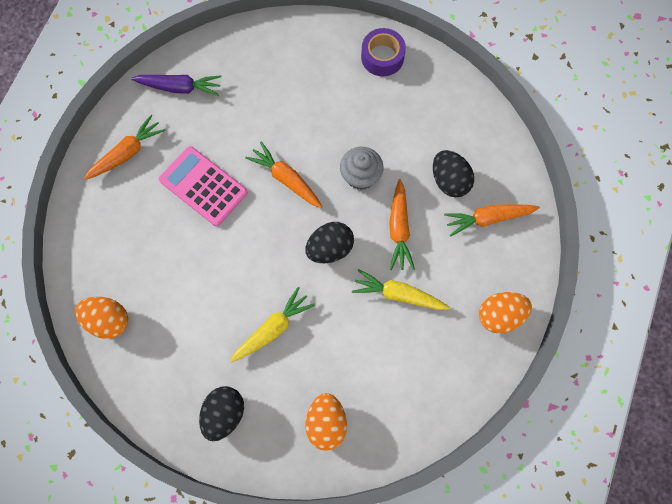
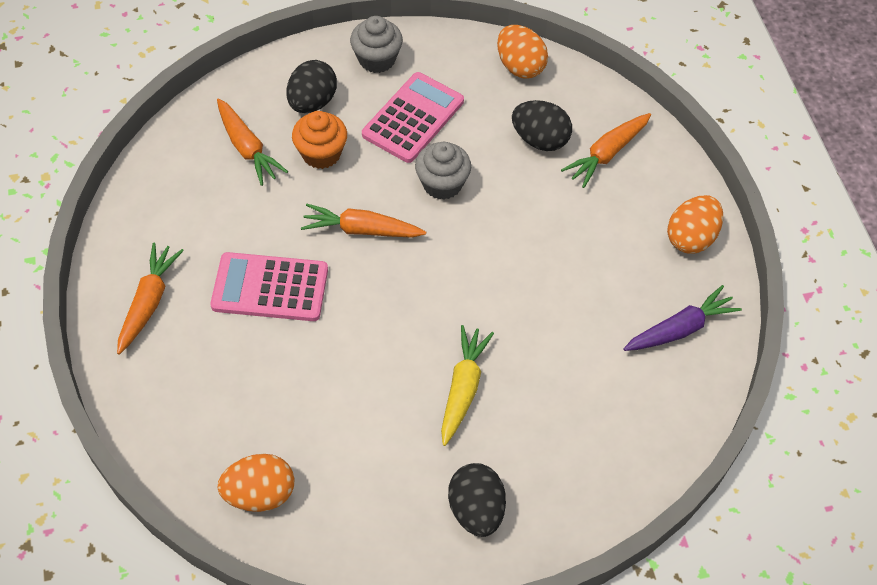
camera: 35 degrees left, 15 degrees down
purple carrot [131,75,221,96] -> purple carrot moved to [623,285,742,351]
black egg [305,222,354,263] -> black egg moved to [286,60,337,113]
orange egg [306,393,347,451] -> orange egg moved to [497,25,548,79]
yellow carrot [352,269,450,310] -> none
purple tape [361,28,406,76] -> grey cupcake [350,16,403,73]
orange carrot [389,179,415,270] -> orange carrot moved to [217,99,288,186]
none -> orange cupcake [292,111,347,169]
none -> pink calculator [362,72,464,163]

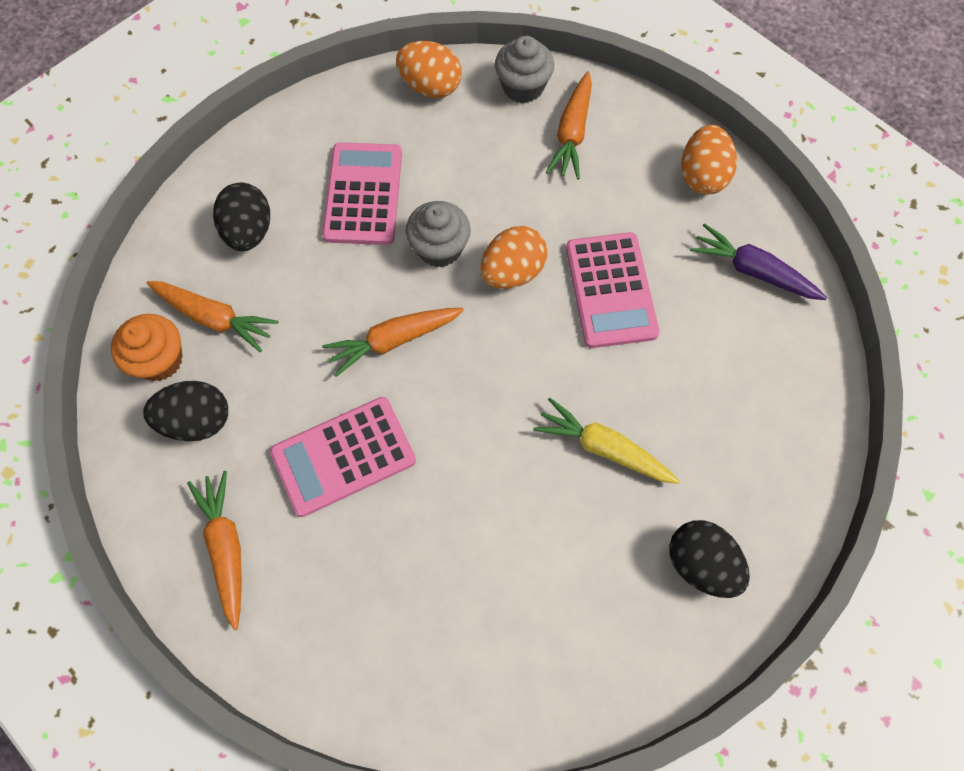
camera: 30 degrees left, 10 degrees up
orange egg [217,454,294,512] -> orange egg moved to [480,226,547,289]
orange cupcake [292,111,347,169] -> orange cupcake moved to [111,314,183,381]
grey cupcake [350,16,403,73] -> grey cupcake moved to [495,36,554,103]
yellow carrot [441,325,494,446] -> yellow carrot turned 45 degrees counterclockwise [533,398,680,484]
black egg [512,100,572,151] -> black egg moved to [143,381,228,441]
purple carrot [623,285,742,351] -> purple carrot turned 90 degrees counterclockwise [690,223,827,300]
none -> pink calculator [566,232,659,348]

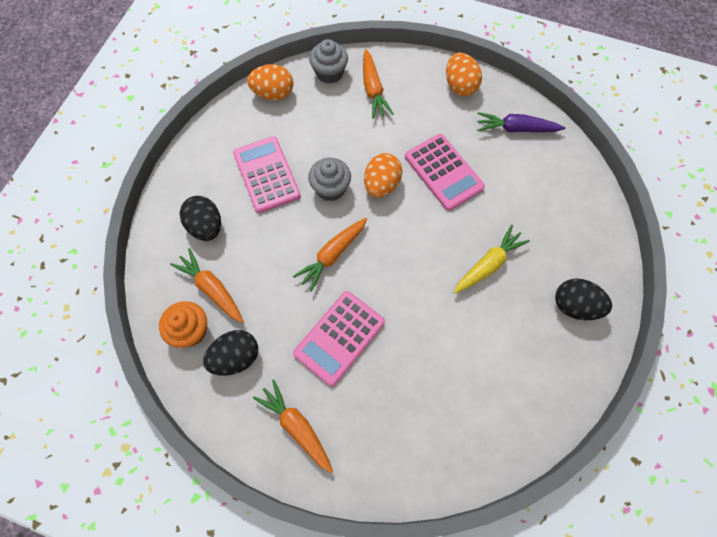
camera: 25 degrees left, 0 degrees up
orange carrot [147,281,278,352] -> orange carrot turned 135 degrees counterclockwise [170,248,244,323]
yellow carrot [533,398,680,484] -> yellow carrot turned 135 degrees clockwise [454,225,530,294]

